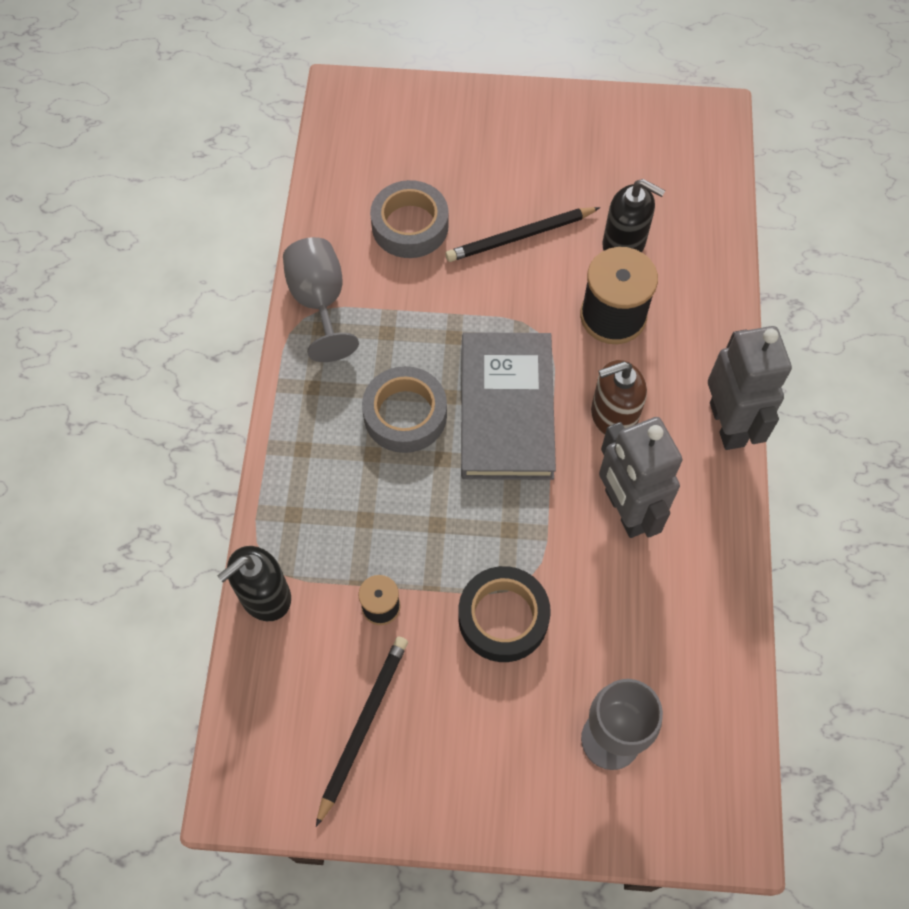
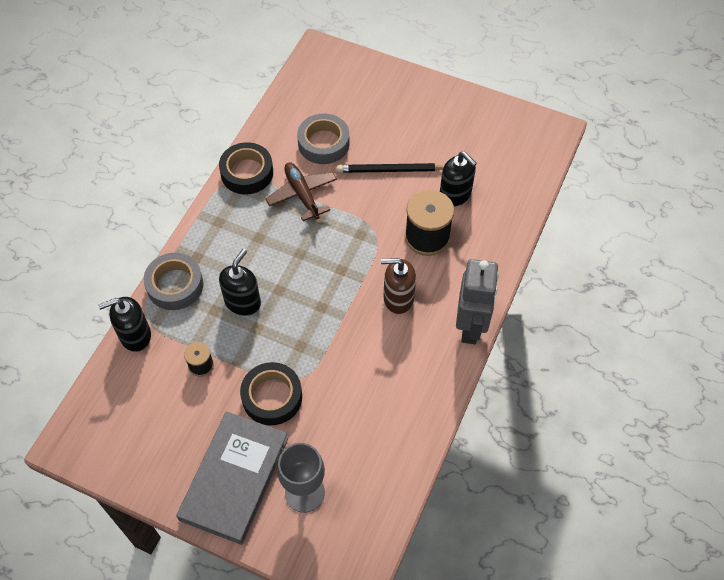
camera: 20 degrees right, 5 degrees down
grey goblet [283,237,359,362] -> black tape [219,142,273,194]
black pencil [316,636,408,827] -> none
grey tape [362,366,447,453] -> grey tape moved to [144,253,203,310]
grey book [461,332,556,480] -> grey book moved to [176,411,288,545]
grey robot [599,417,682,538] -> none
none -> black soap dispenser [219,249,261,316]
none -> brown plane [266,163,337,221]

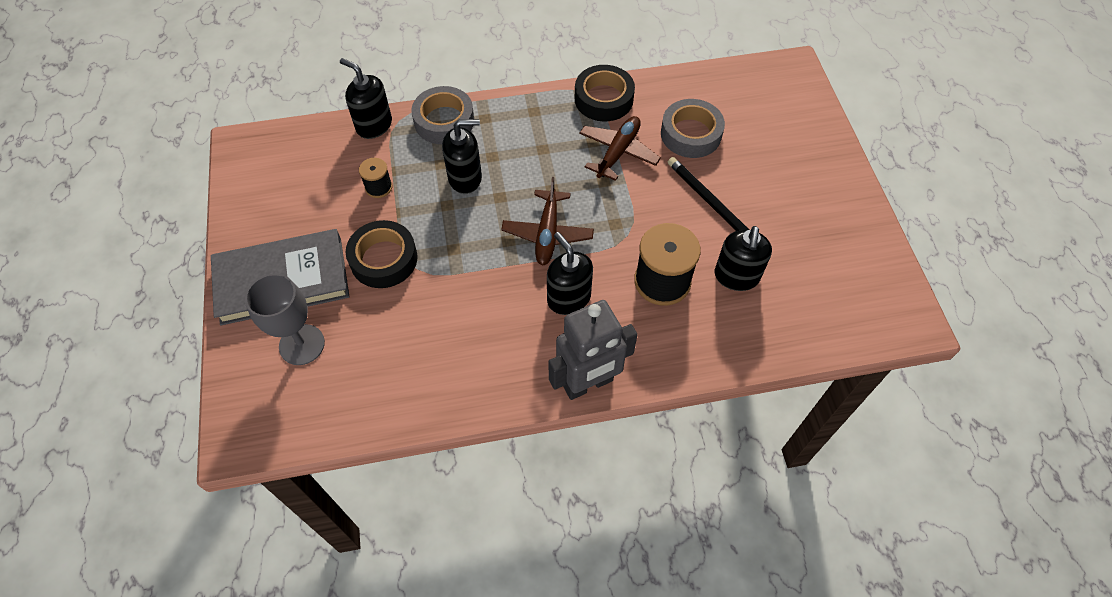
camera: 55 degrees right, 0 degrees up
brown soap dispenser [381,258,416,314] -> black soap dispenser [547,232,593,315]
none -> brown plane [501,177,594,265]

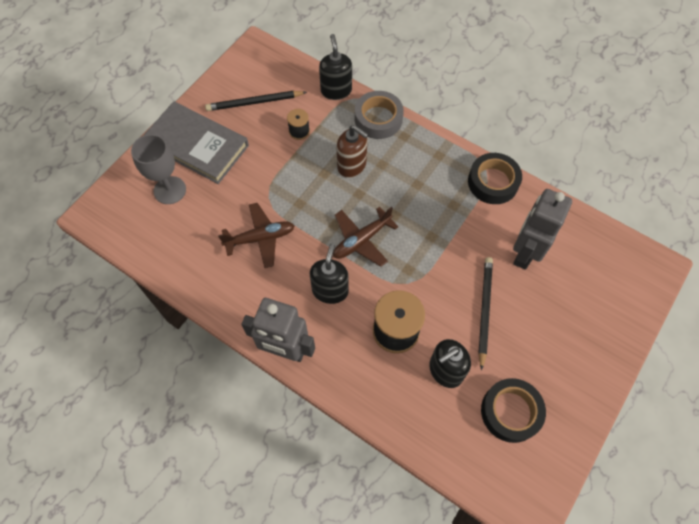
camera: 45 degrees right, 5 degrees up
black tape [346,220,417,288] -> black tape moved to [481,378,546,443]
black soap dispenser [442,119,482,194] -> brown soap dispenser [337,125,369,178]
brown plane [579,116,661,181] -> brown plane moved to [218,203,295,268]
grey tape [661,99,725,158] -> grey robot [513,189,572,270]
none -> black pencil [205,91,307,111]

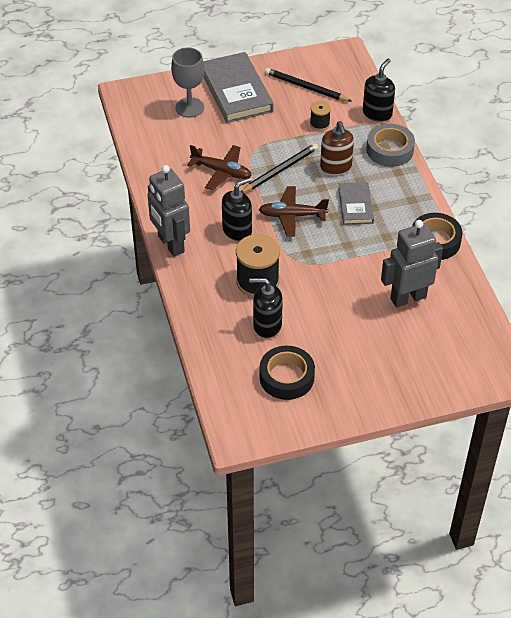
camera: 40 degrees right, 15 degrees down
black pencil [478,257,493,371] -> black pencil moved to [241,143,318,193]
none -> grey book [338,182,374,225]

